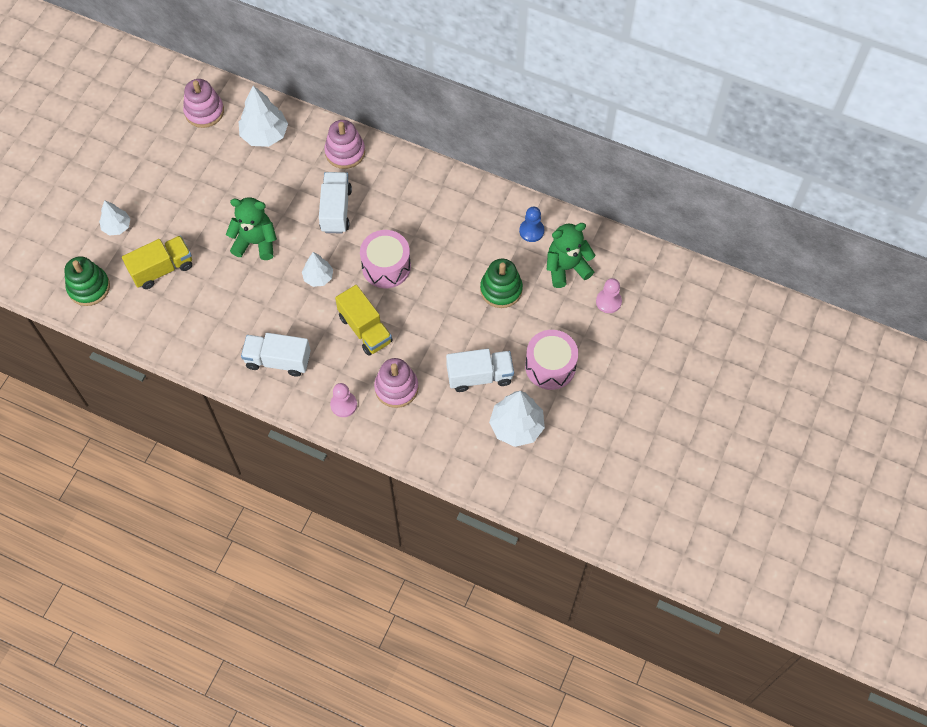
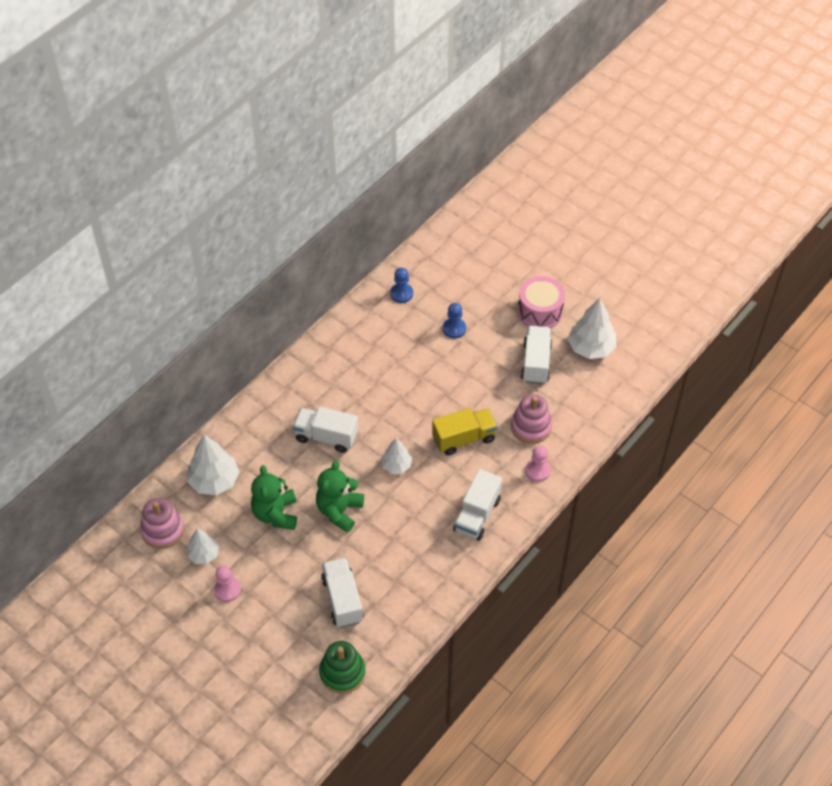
camera: 75 degrees left, 10 degrees down
white tree [99,200,131,236] -> white tree moved to [187,529,219,564]
yellow truck [122,235,192,289] -> white truck [321,558,364,628]
pink stacking toy [324,120,365,169] -> none
pink drum [360,230,411,288] -> none
green stacking toy [480,259,523,308] -> blue pawn [443,303,466,338]
green teddy bear [547,223,595,288] -> green teddy bear moved to [251,465,297,530]
pink pawn [596,278,622,313] -> pink pawn moved to [214,566,241,602]

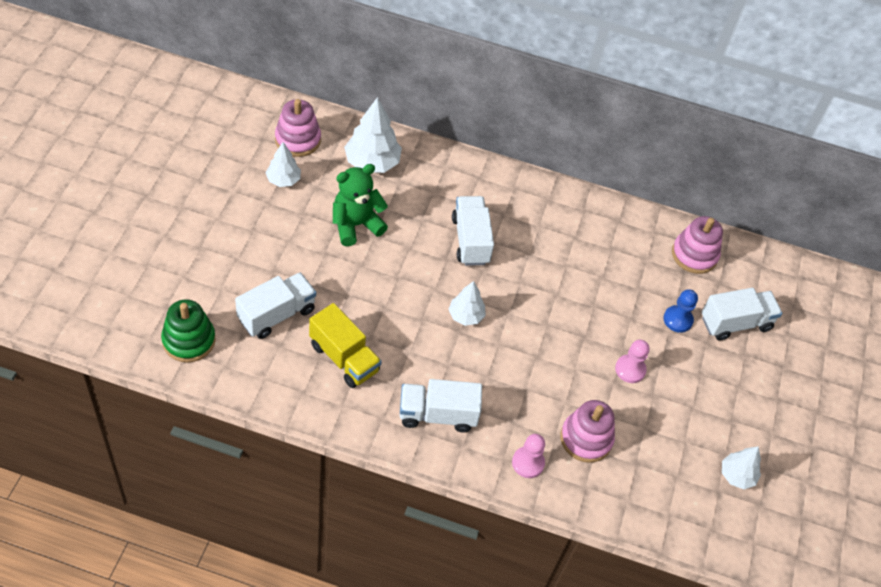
camera: 60 degrees right, 0 degrees up
pink pawn [214,566,241,602] -> pink pawn moved to [615,340,649,383]
green teddy bear [316,460,364,532] -> none
blue pawn [390,268,413,303] -> pink stacking toy [672,216,723,274]
yellow truck [432,408,497,455] -> yellow truck moved to [309,303,382,388]
pink drum [518,276,565,328] -> none
white truck [521,326,552,384] -> white truck moved to [702,288,783,341]
white tree [568,298,617,359] -> white tree [722,446,761,489], size x0.60

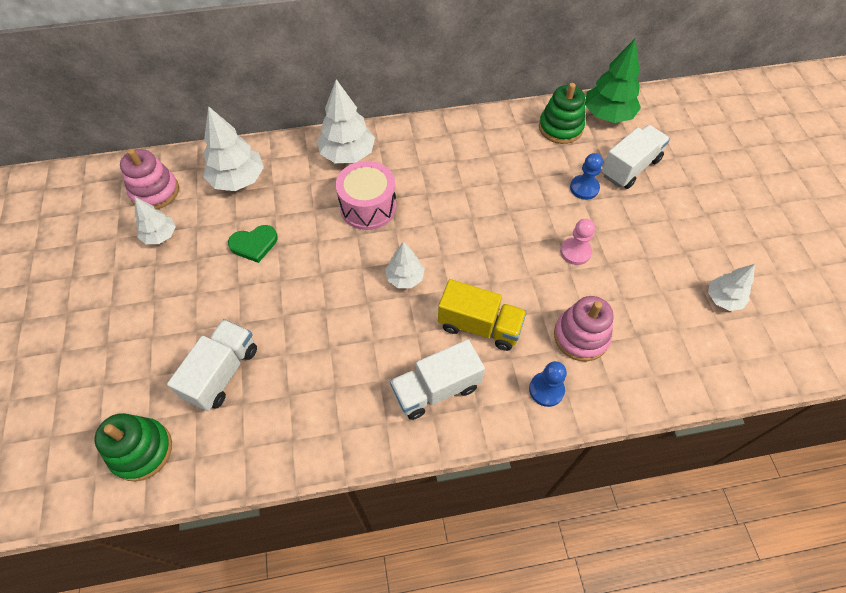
camera: 20 degrees left, 5 degrees up
yellow truck [309,303,382,388] -> yellow truck moved to [438,279,527,351]
green teddy bear [333,164,388,246] -> green heart [228,225,278,263]
white truck [452,196,494,266] -> pink drum [336,161,397,230]
pink pawn [512,434,545,478] -> blue pawn [529,361,567,407]
pink stacking toy [672,216,723,274] -> green stacking toy [539,83,585,144]
none -> white tree [317,79,375,163]
none -> green tree [585,38,641,123]

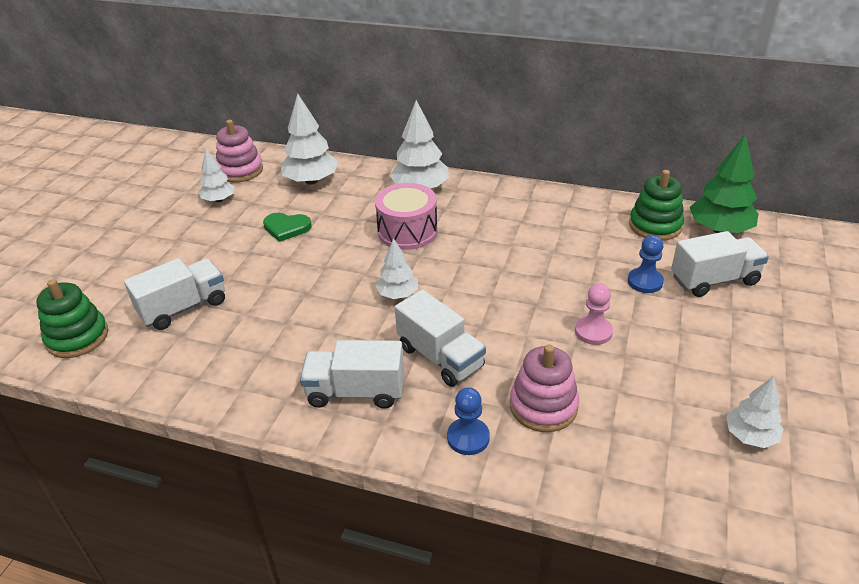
camera: 30 degrees right, 20 degrees down
yellow truck [438,279,527,351] -> white truck [395,290,486,387]

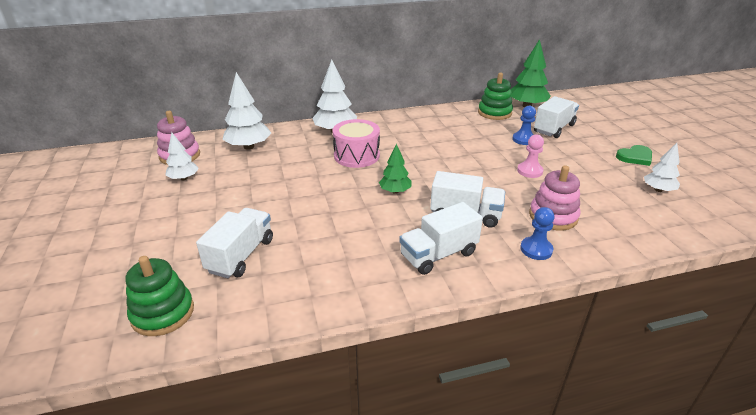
camera: 35 degrees left, 5 degrees down
green heart [263,213,312,242] -> green heart moved to [616,145,652,166]
white tree [376,238,418,299] -> green tree [379,144,412,194]

